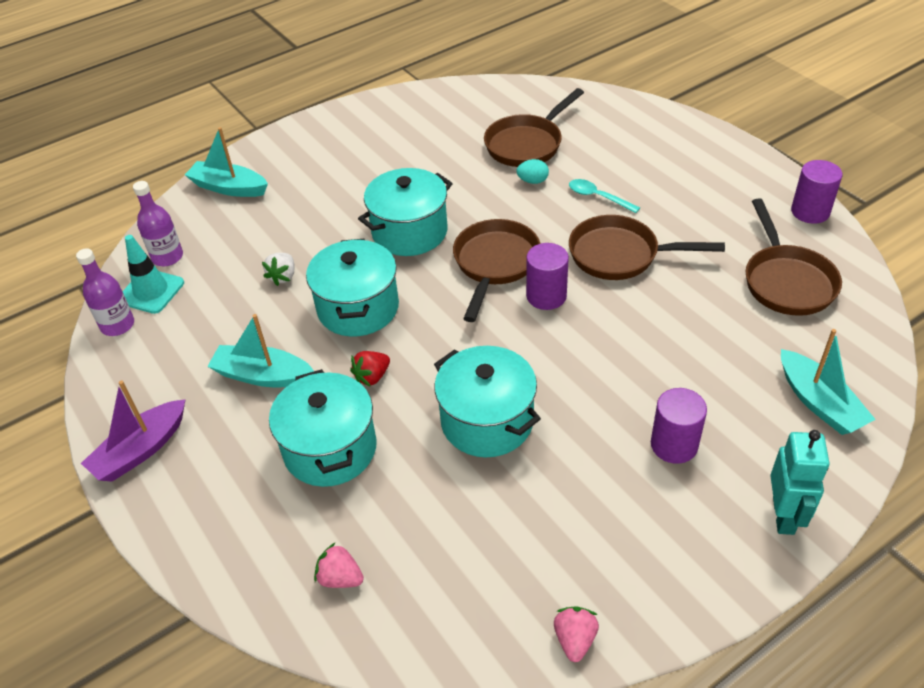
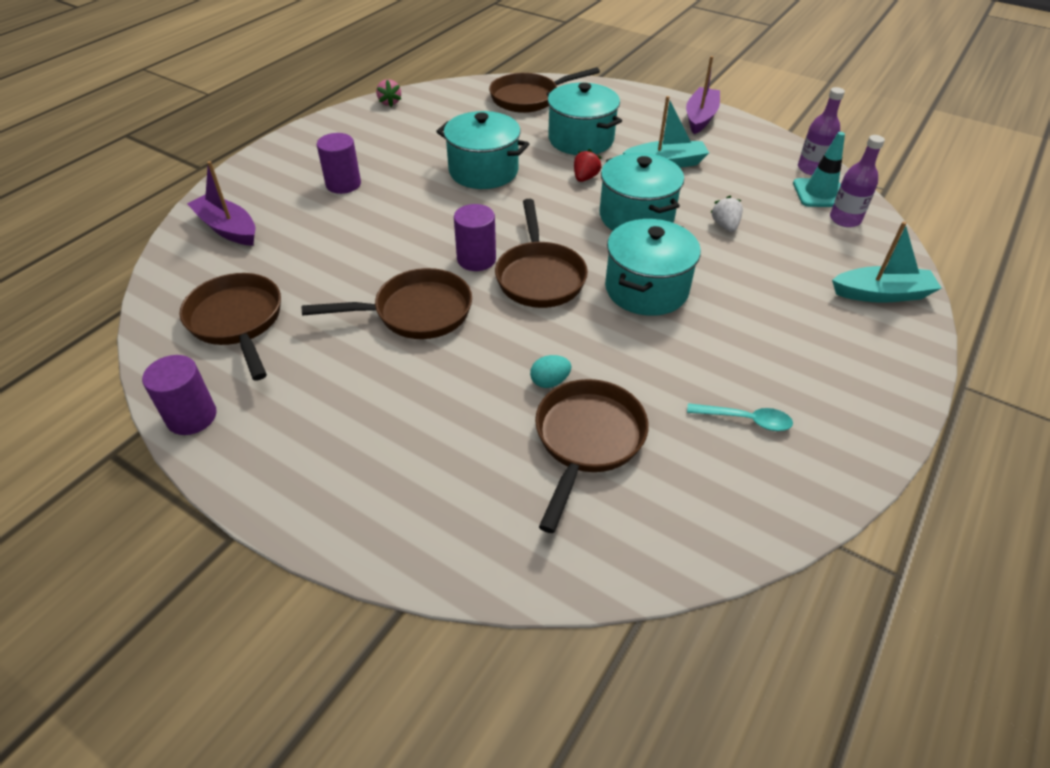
camera: 155 degrees right, 0 degrees up
pink strawberry [314,543,364,588] -> brown pan [489,67,600,113]
turquoise spoon [569,179,640,213] -> turquoise spoon moved to [687,403,793,431]
turquoise robot [770,430,830,535] -> none
turquoise boat [781,329,876,435] -> purple boat [187,161,255,246]

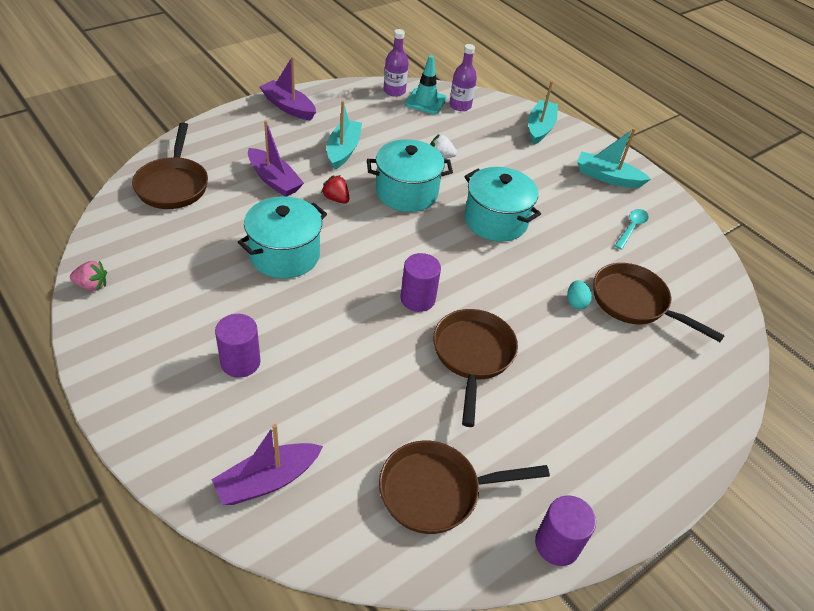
camera: 75 degrees left, 0 degrees up
brown pan [495,199,588,308] -> none
turquoise pot [547,83,622,155] -> purple boat [248,120,304,197]
none -> turquoise boat [577,128,651,188]

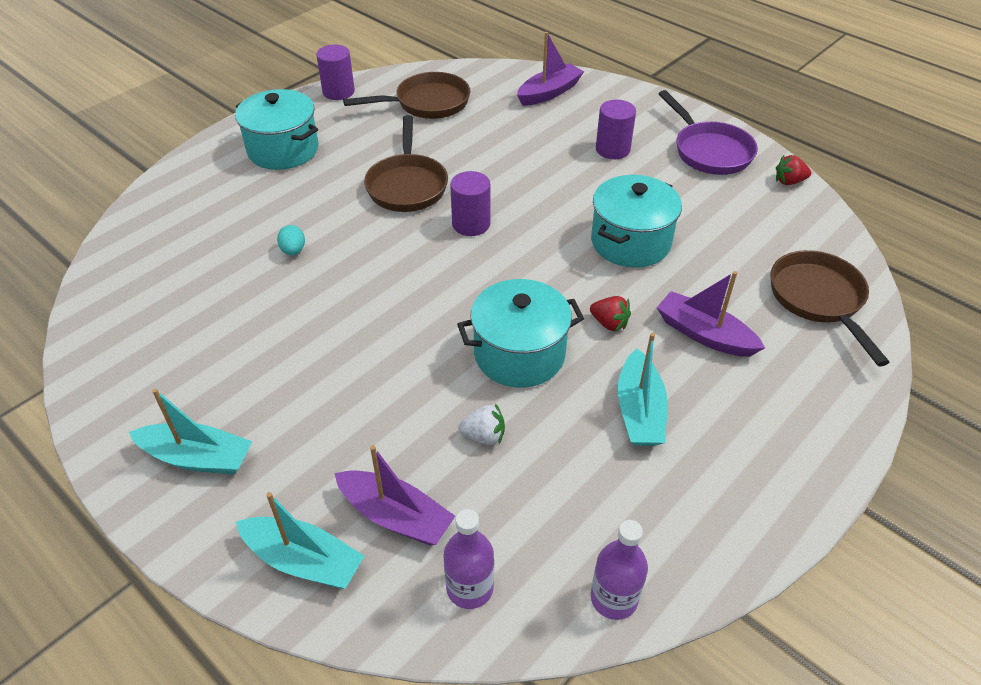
camera: 175 degrees right, 0 degrees up
pink strawberry [70,260,107,291] -> red strawberry [776,155,811,185]
purple boat [260,57,316,120] -> purple boat moved to [334,445,455,545]
turquoise traffic cone [405,55,447,114] -> none
turquoise pot [464,167,541,242] -> turquoise pot moved to [235,89,319,170]
turquoise boat [528,81,558,145] -> turquoise boat turned 75 degrees counterclockwise [236,492,364,589]
brown pan [593,263,725,342] -> none
turquoise spoon [615,209,649,250] -> none
none -> purple pan [659,90,758,175]

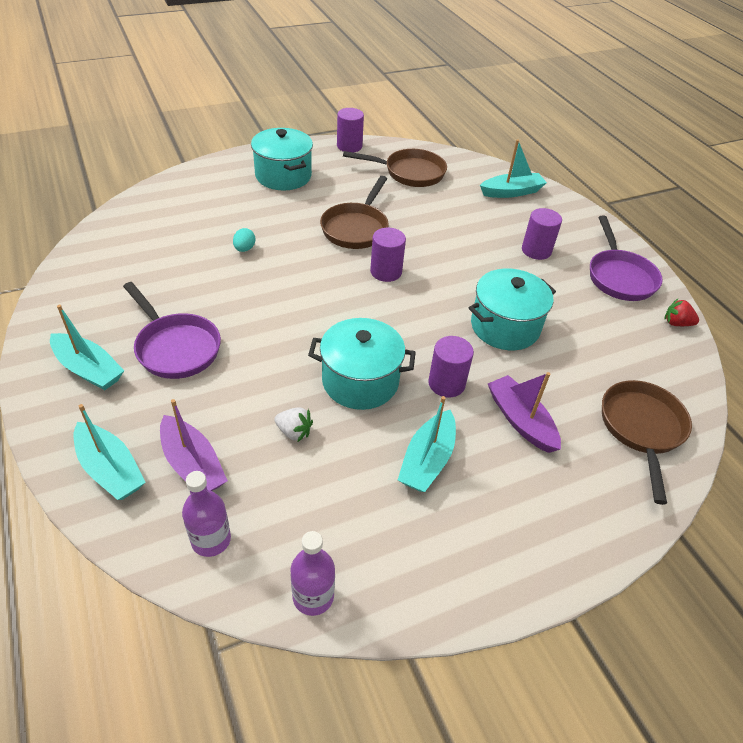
camera: 20 degrees right, 0 degrees up
purple boat [517,32,584,106] -> turquoise boat [480,139,547,198]
red strawberry [590,296,631,332] -> purple cylinder [428,336,474,398]
none -> purple pan [123,282,221,379]

